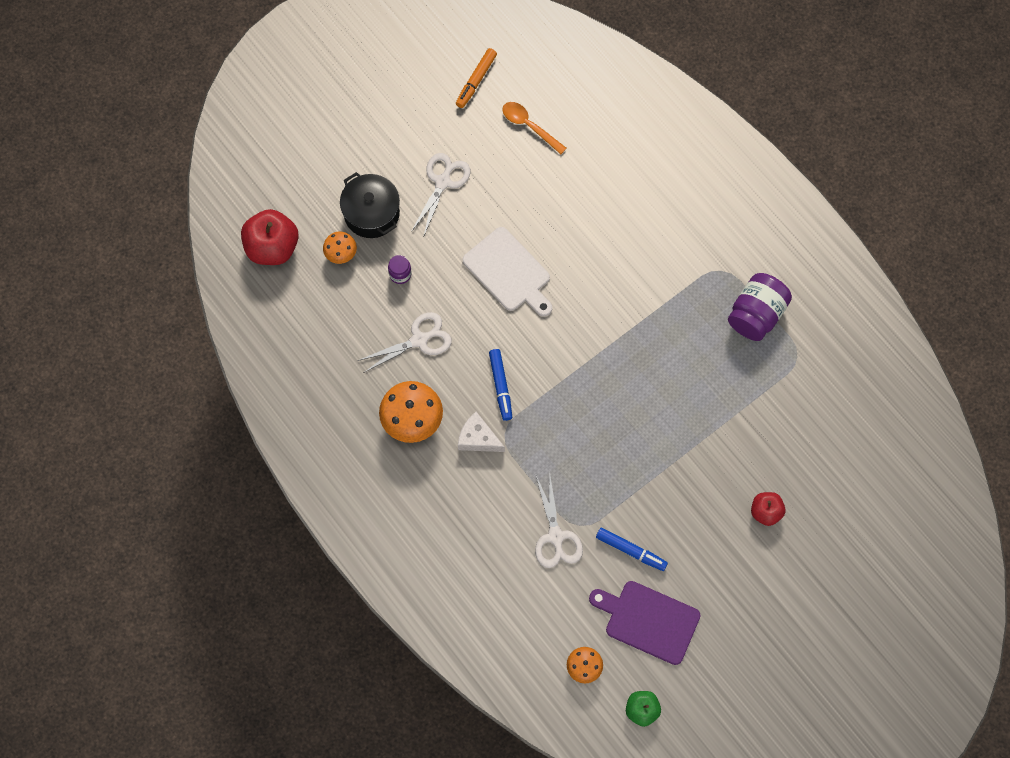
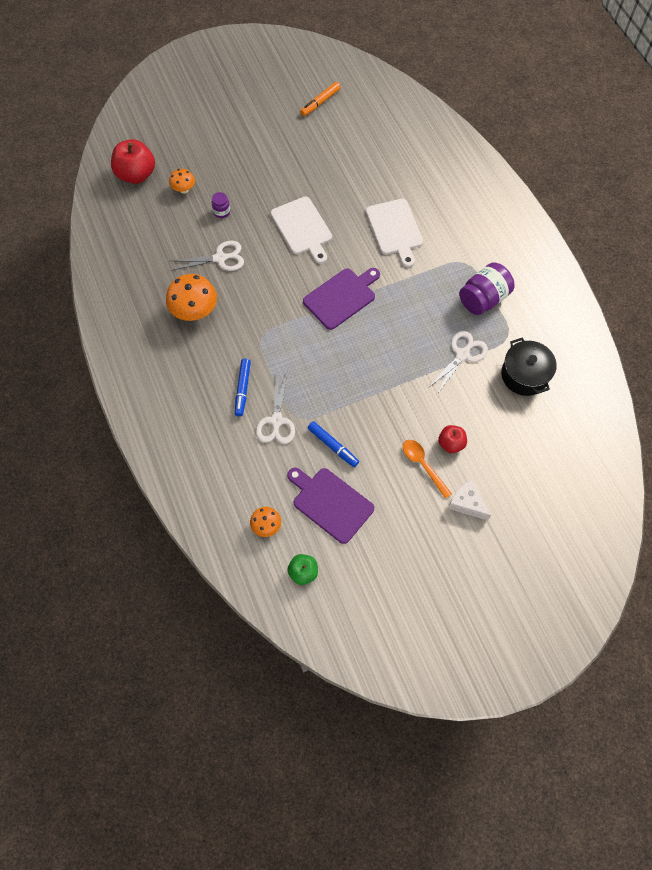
camera: 15 degrees right, 5 degrees down
black pot [340,172,400,238] -> black pot moved to [501,338,557,396]
white scissors [411,153,470,238] -> white scissors moved to [427,331,488,393]
white cheese [458,412,505,452] -> white cheese moved to [448,480,491,520]
blue marker [489,349,512,421] -> blue marker moved to [235,359,251,417]
orange spoon [503,102,566,154] -> orange spoon moved to [403,440,452,499]
none -> purple cutting board [303,268,380,330]
none -> white cutting board [366,199,423,267]

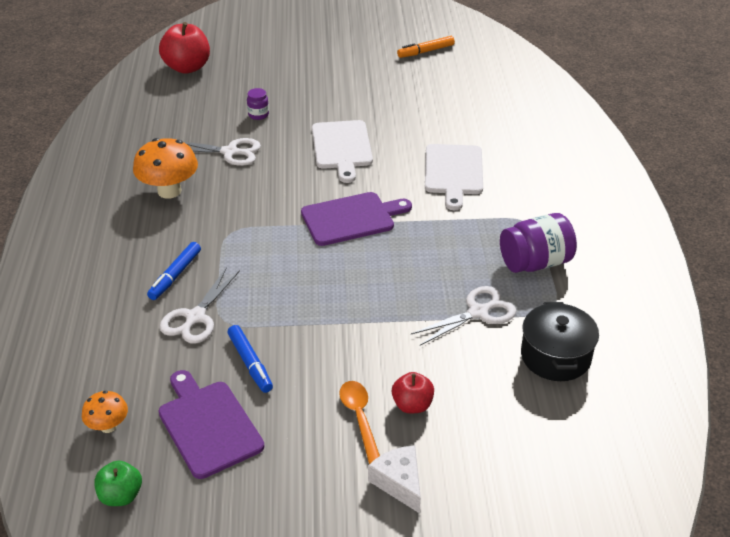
camera: 20 degrees right, 25 degrees down
orange mushroom [169,169,195,194] -> none

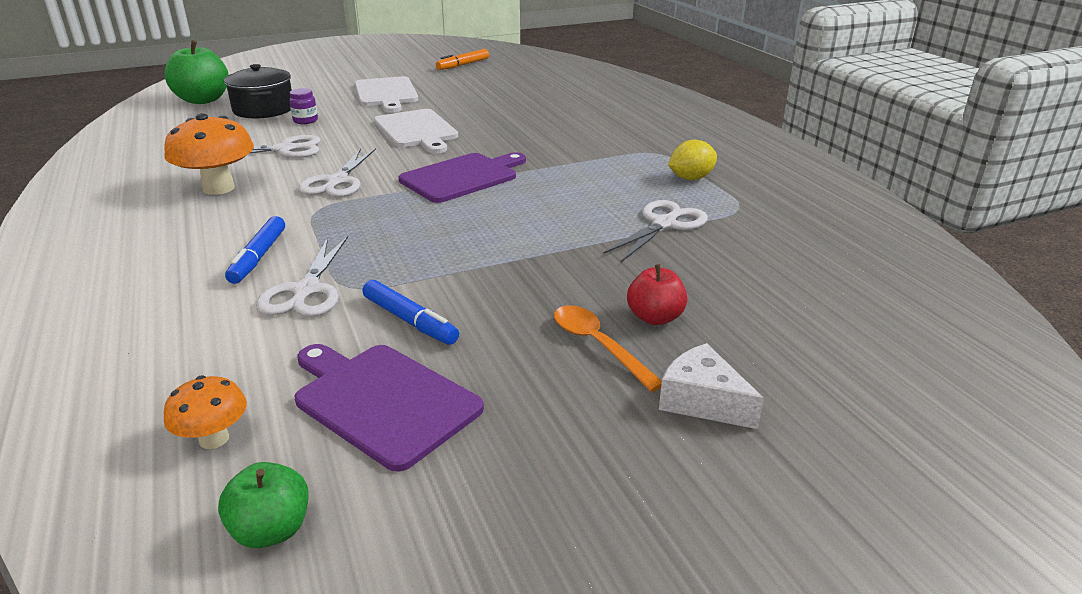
camera: 20 degrees left, 10 degrees down
red apple [159,22,210,74] -> green apple [164,40,228,104]
white cutting board [425,144,483,210] -> white cutting board moved to [355,76,418,112]
purple jar [500,213,577,273] -> yellow lemon [668,140,717,180]
black pot [521,302,599,381] -> black pot moved to [224,64,292,119]
none -> white scissors [298,148,376,197]

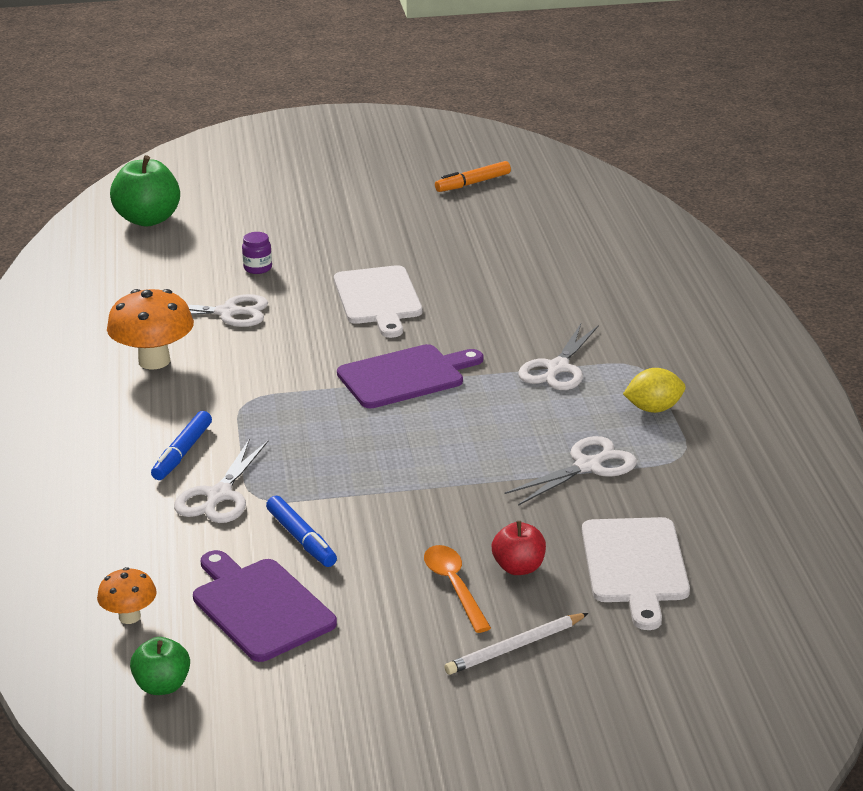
camera: 15 degrees right, 0 degrees up
black pot [224,64,292,119] -> none
white scissors [298,148,376,197] -> white scissors moved to [519,324,599,390]
white cutting board [355,76,418,112] -> white cutting board moved to [582,517,690,630]
white cheese [659,343,764,429] -> white pencil [444,613,588,675]

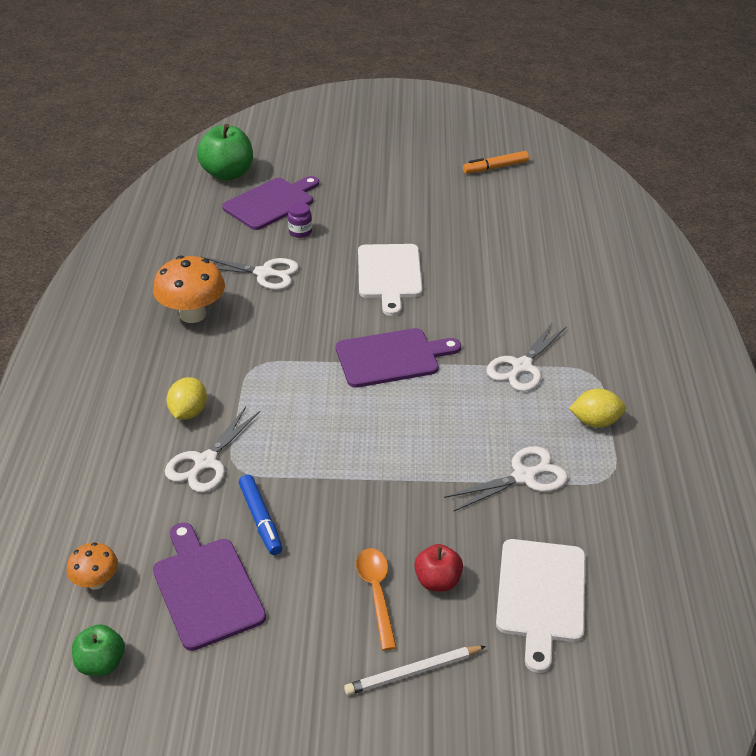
camera: 10 degrees right, 10 degrees up
blue marker [151,411,212,480] -> yellow lemon [166,377,207,420]
none -> purple cutting board [222,176,319,230]

